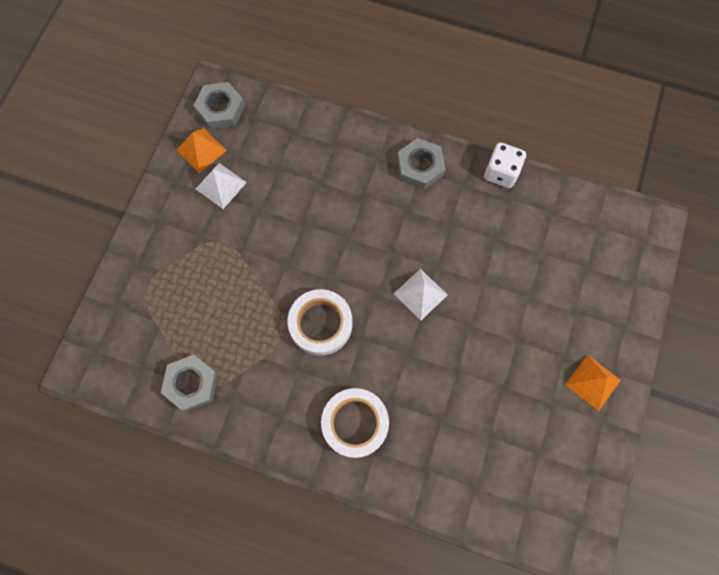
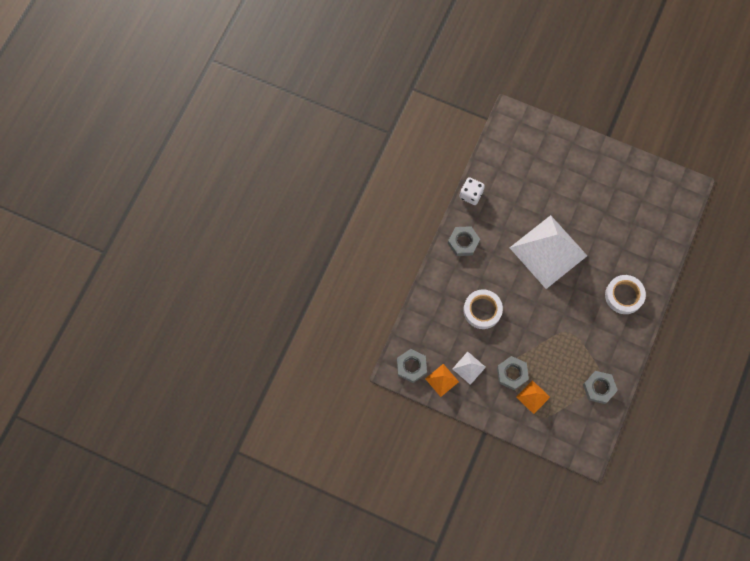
camera: 85 degrees left, 0 degrees up
white tape [288,289,353,356] -> white tape moved to [463,289,503,329]
white pyramid [394,268,447,321] -> white pyramid [510,215,587,289], size x2.38
orange pyramid [565,355,621,411] -> orange pyramid moved to [516,380,550,414]
none -> grey nut [497,356,529,390]

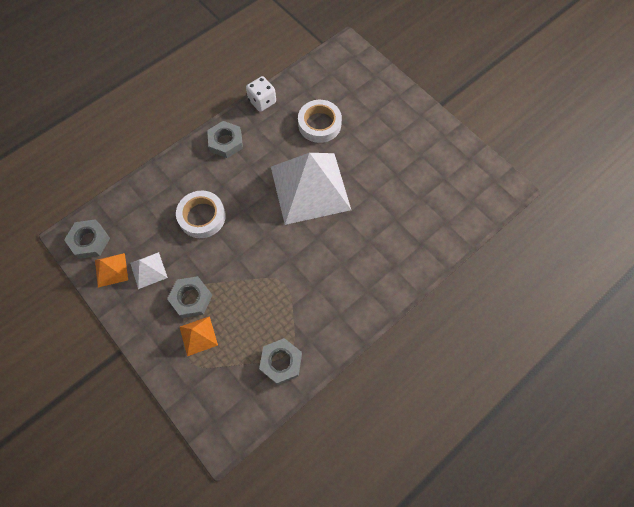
camera: 25 degrees right, 5 degrees down
white tape [605,275,646,314] -> white tape moved to [298,100,342,143]

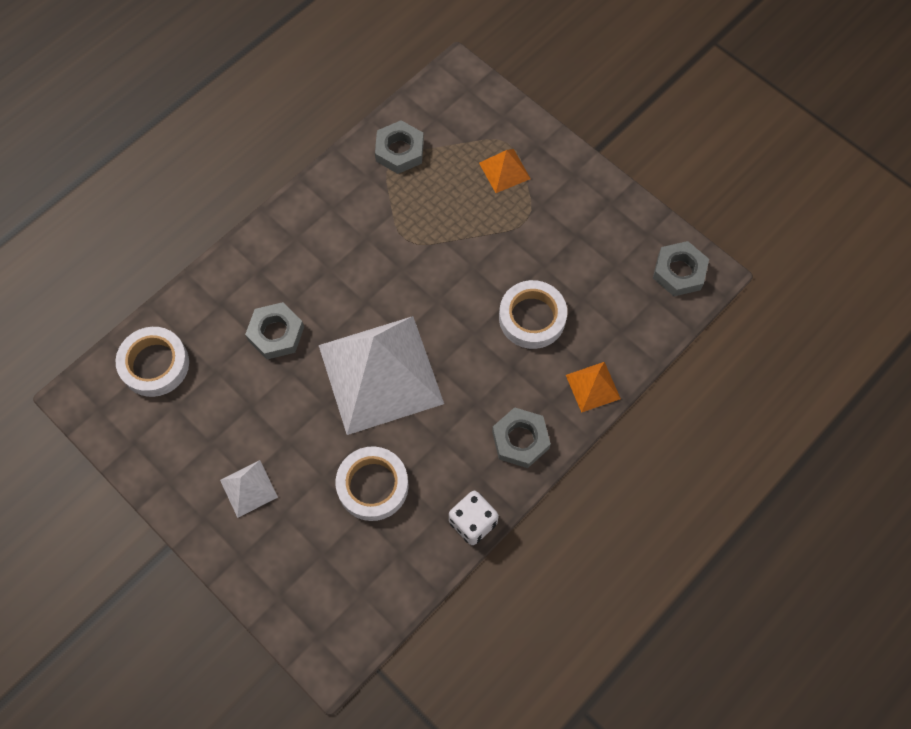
camera: 175 degrees right, 0 degrees up
orange pyramid [95,253,128,287] -> orange pyramid moved to [566,362,621,413]
white pyramid [130,252,168,289] -> white pyramid moved to [220,460,278,518]
grey nut [167,276,213,318] -> grey nut moved to [245,302,304,359]
none -> white tape [116,327,189,397]

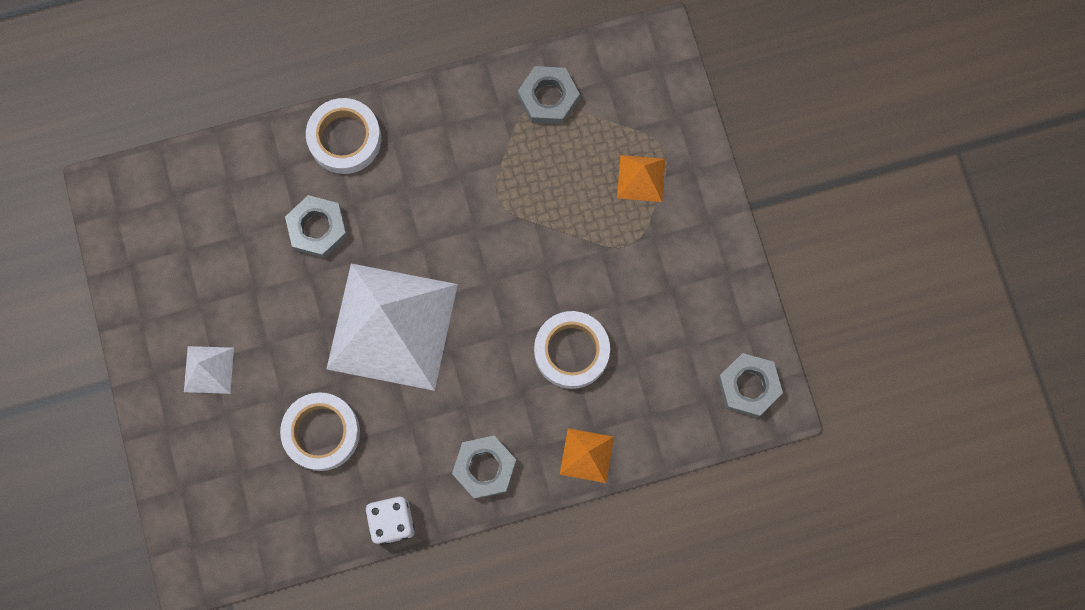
camera: 30 degrees right, 10 degrees up
white tape [116,327,189,397] -> white tape moved to [306,98,381,174]

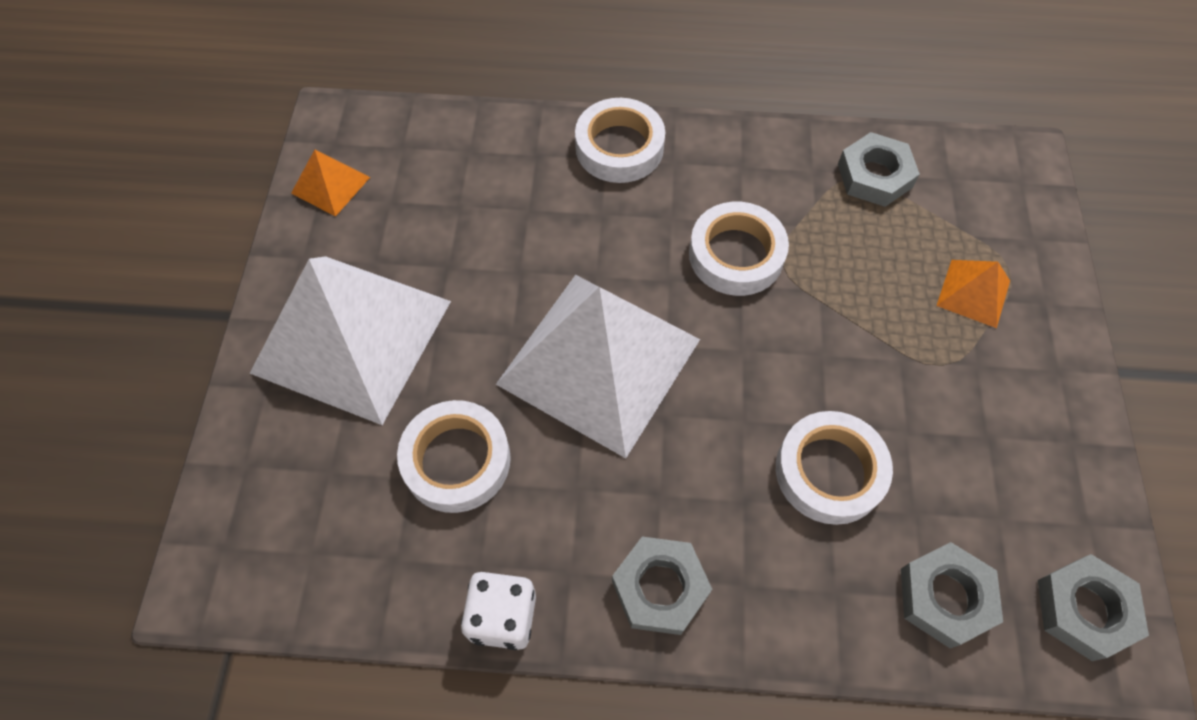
camera: 20 degrees right, 15 degrees down
white pyramid [184,346,234,394] -> white pyramid [250,256,451,425], size x2.38
grey nut [285,195,348,258] -> grey nut moved to [901,542,1003,649]
orange pyramid [560,428,614,483] -> orange pyramid moved to [291,150,370,217]
none -> white tape [689,202,789,296]

